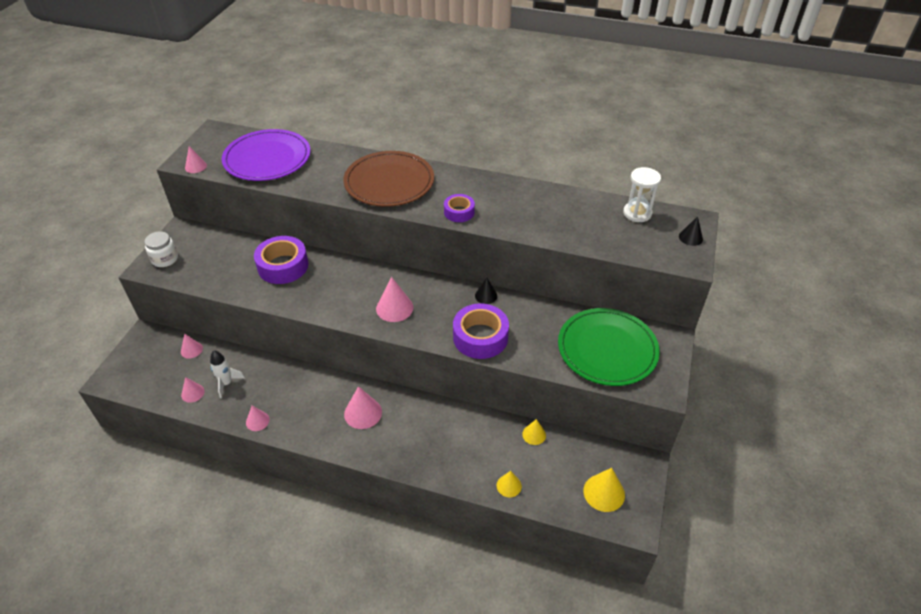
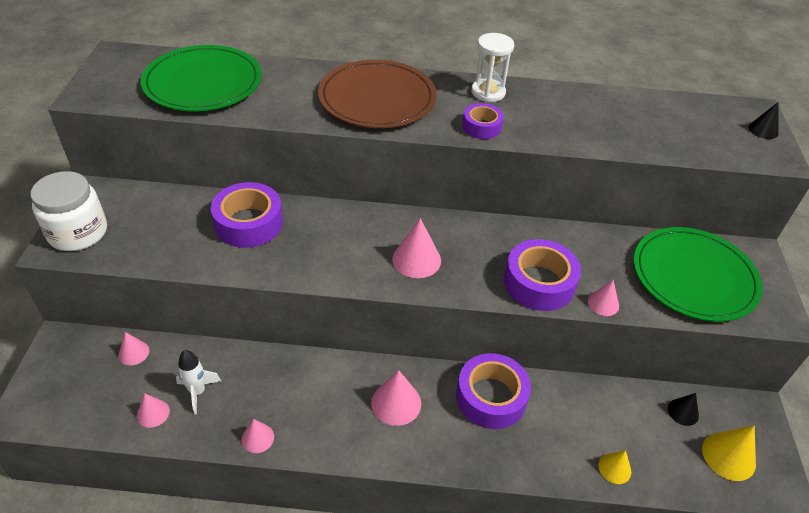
camera: 15 degrees left, 0 degrees up
white jar [145,231,178,267] -> white jar [30,171,107,251], size x1.57
pink cone [185,146,207,173] -> pink cone moved to [588,280,619,316]
purple plate [222,129,311,181] -> green plate [141,45,262,111]
black cone [475,278,497,304] -> black cone moved to [668,393,699,426]
yellow cone [522,419,546,445] -> none
white hourglass [623,167,661,222] -> white hourglass moved to [471,33,514,102]
none -> purple tape [456,353,531,429]

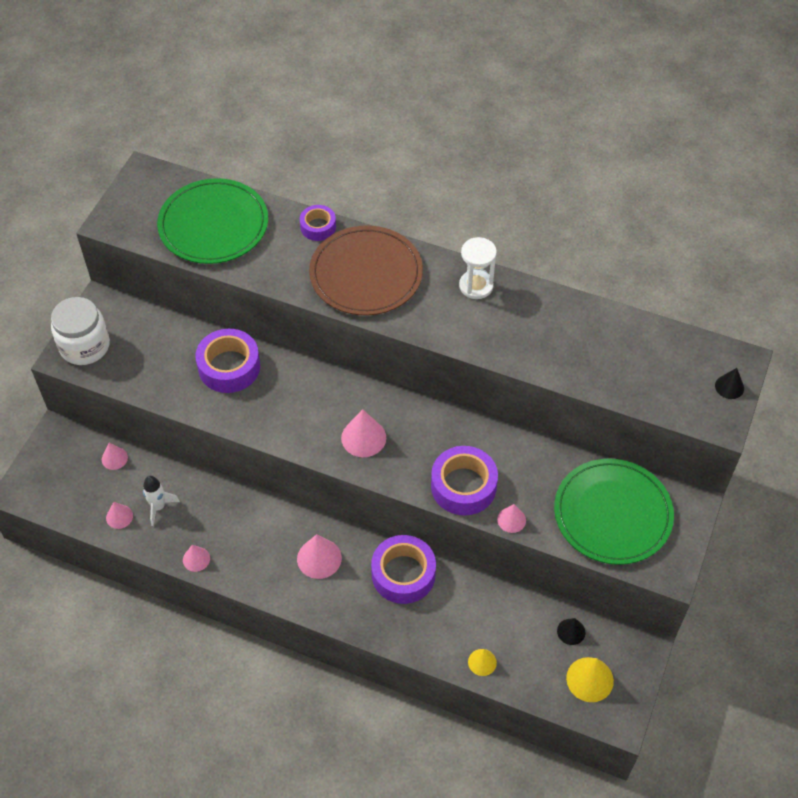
camera: 20 degrees right, 10 degrees up
purple tape [462,103,504,139] -> purple tape moved to [300,205,336,241]

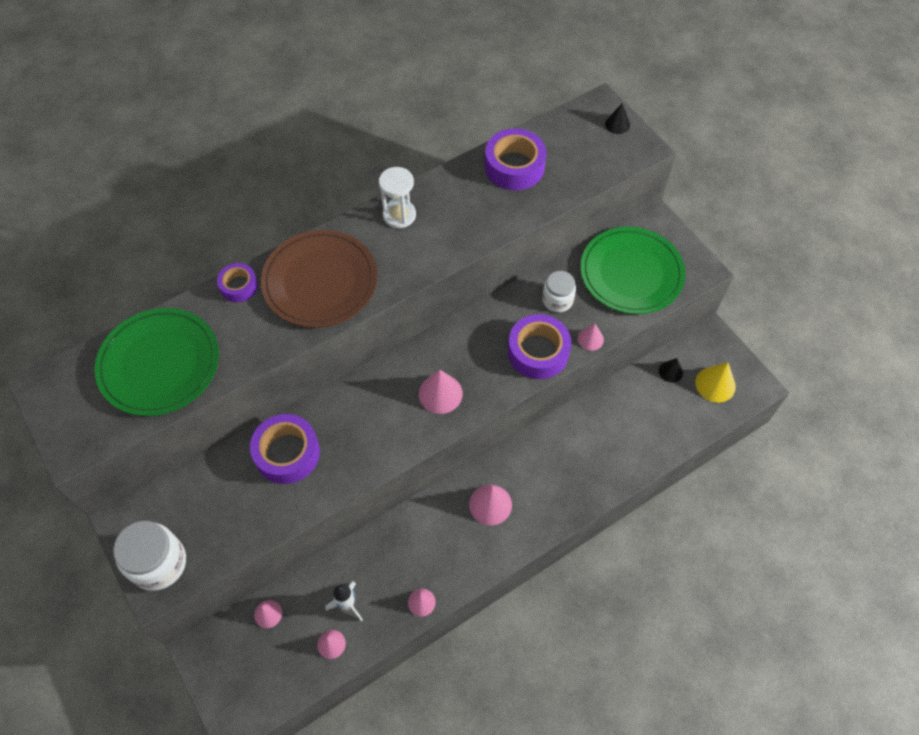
camera: 55 degrees left, 5 degrees up
purple tape [371,535,436,604] -> purple tape moved to [485,128,546,190]
yellow cone [468,649,497,676] -> none
none -> white jar [542,271,576,313]

